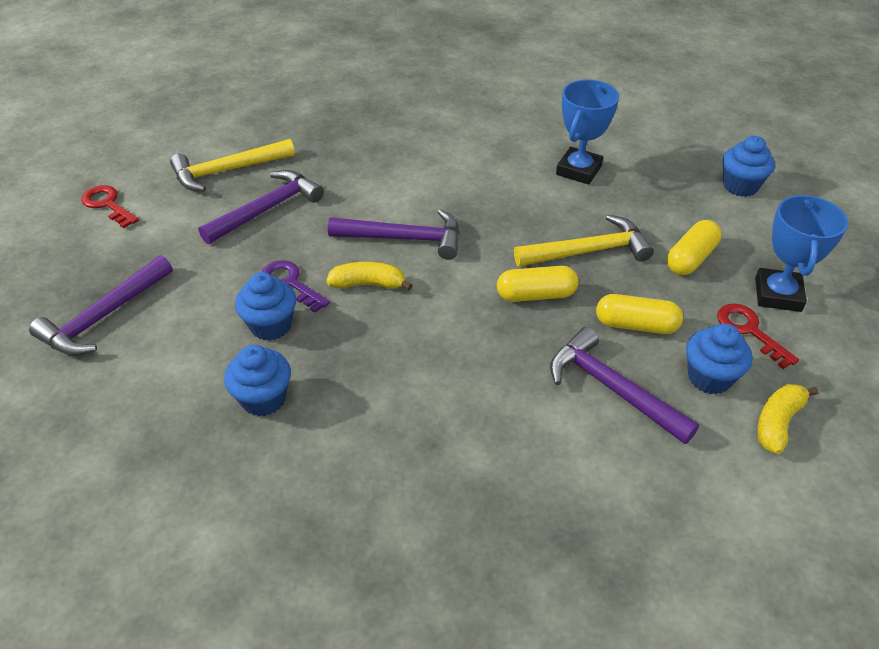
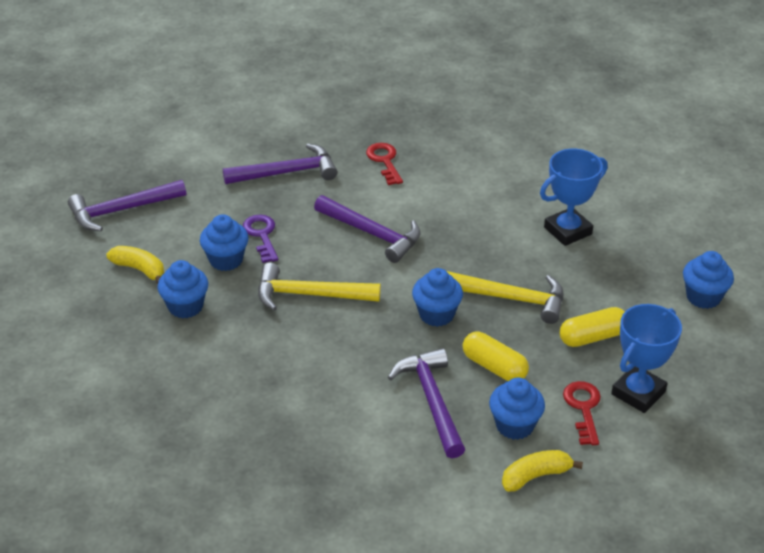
camera: 30 degrees right, 5 degrees down
red key [81,185,139,228] -> red key moved to [366,143,403,185]
yellow hammer [170,139,295,191] -> yellow hammer moved to [258,263,381,311]
yellow banana [326,262,413,290] -> yellow banana moved to [106,246,164,284]
yellow capsule [497,266,579,302] -> blue cupcake [412,268,463,327]

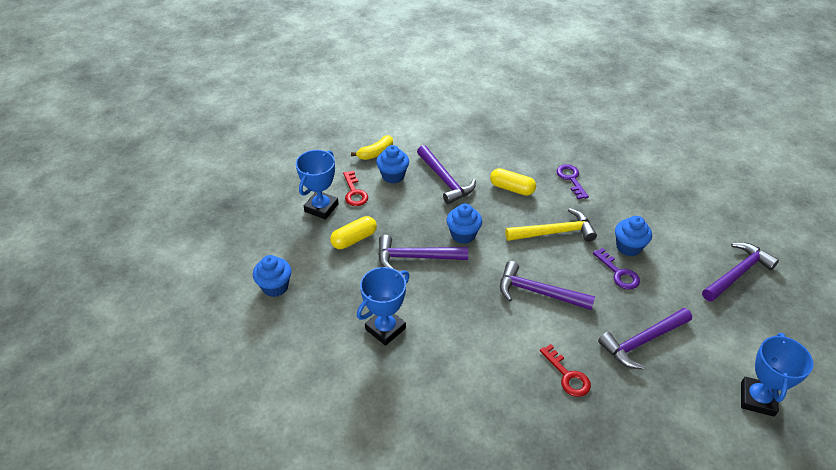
camera: 165 degrees right, 5 degrees up
yellow banana [106,246,164,284] -> none
blue cupcake [157,260,208,318] -> none
yellow hammer [447,271,563,324] -> purple hammer [378,235,468,269]
yellow capsule [462,332,529,381] -> yellow capsule moved to [490,168,536,196]
none -> purple key [557,164,589,199]
none -> blue trophy [741,333,813,417]

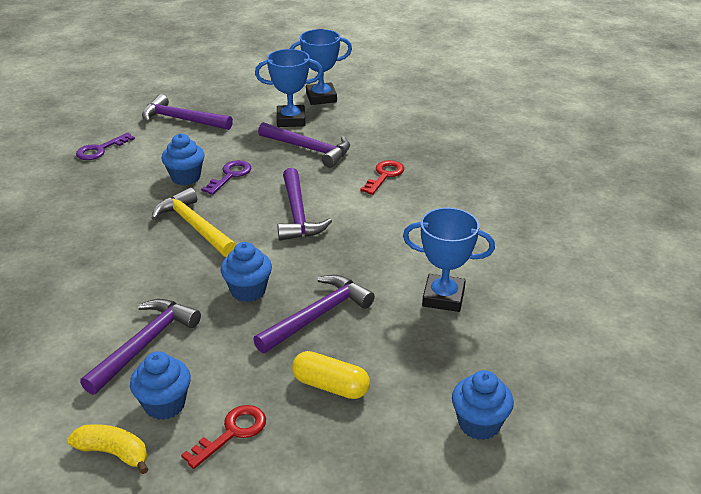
camera: 120 degrees left, 10 degrees down
blue trophy [296,150,339,220] -> blue trophy moved to [255,49,323,127]
purple hammer [378,235,468,269] -> purple hammer turned 105 degrees counterclockwise [253,275,375,353]
yellow capsule [490,168,536,196] -> none
purple key [557,164,589,199] -> purple key moved to [76,133,135,160]

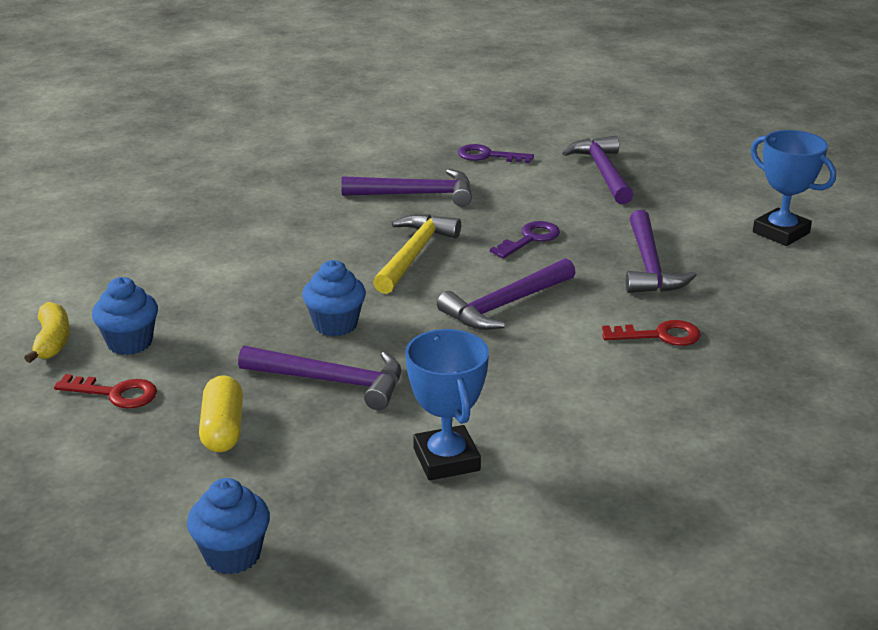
camera: 60 degrees right, 5 degrees down
purple hammer [80,299,201,395] -> purple hammer moved to [341,169,472,206]
blue cupcake [162,133,205,185] -> none
purple key [201,160,251,195] -> purple key turned 45 degrees counterclockwise [490,221,560,258]
blue trophy [255,49,323,127] -> none

